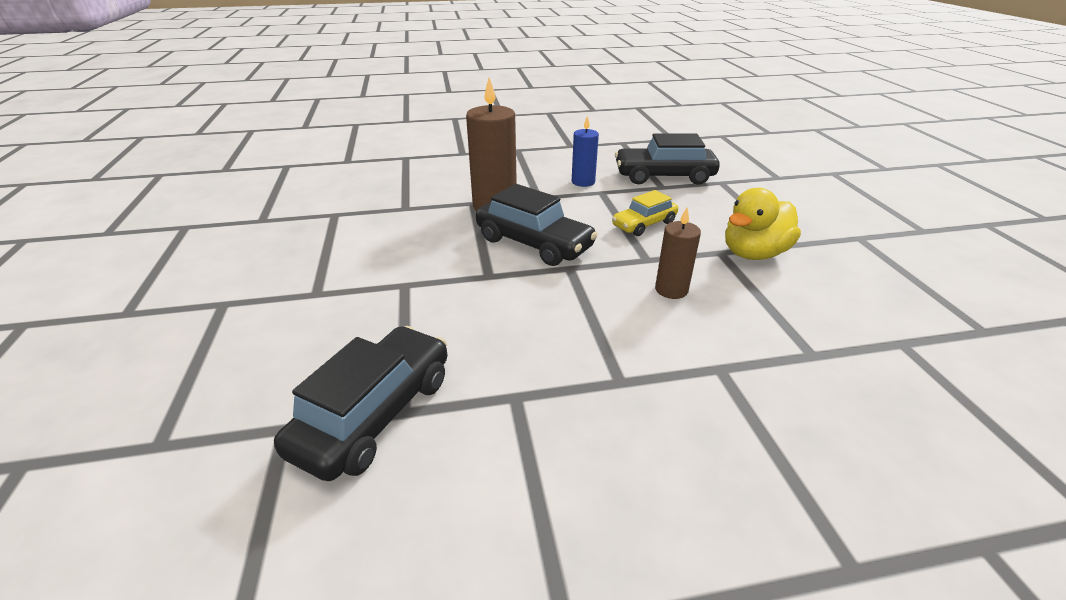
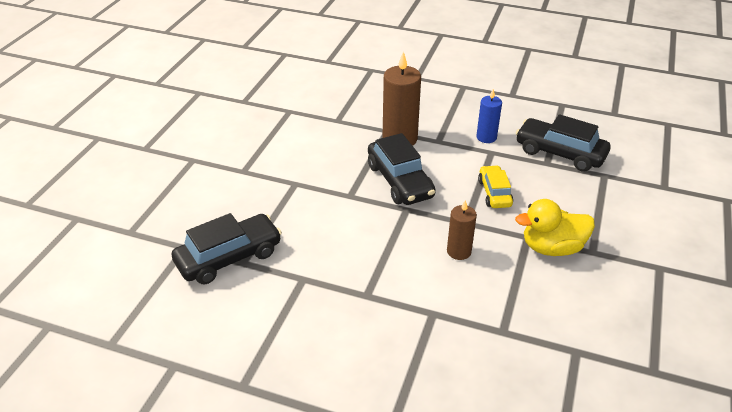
camera: 30 degrees right, 5 degrees up
yellow car [612,190,678,236] -> yellow car turned 90 degrees clockwise [478,165,513,208]

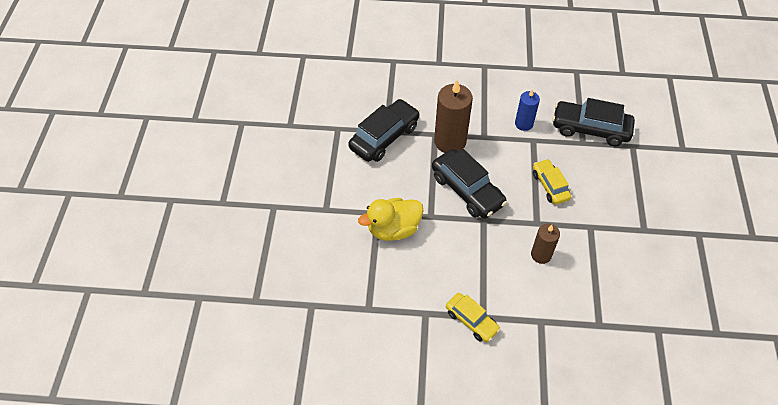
camera: 15 degrees left, 15 degrees up
black car [172,213,282,284] -> black car moved to [348,99,420,162]
yellow duck [515,199,595,256] -> yellow duck moved to [358,198,423,241]
none -> yellow car [446,293,501,342]

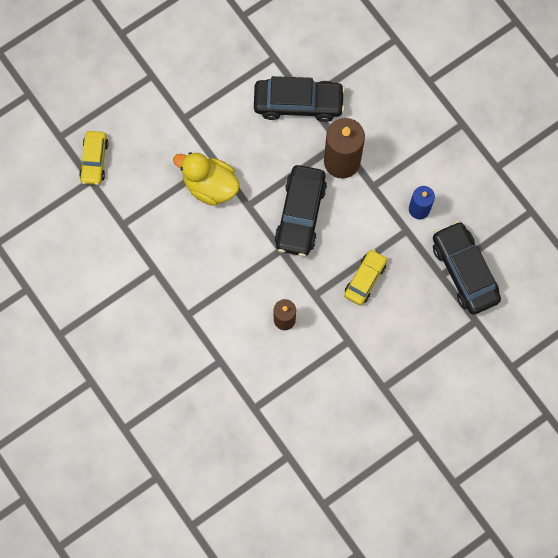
camera: 50 degrees right, 20 degrees up
yellow car [446,293,501,342] -> yellow car moved to [79,131,109,185]

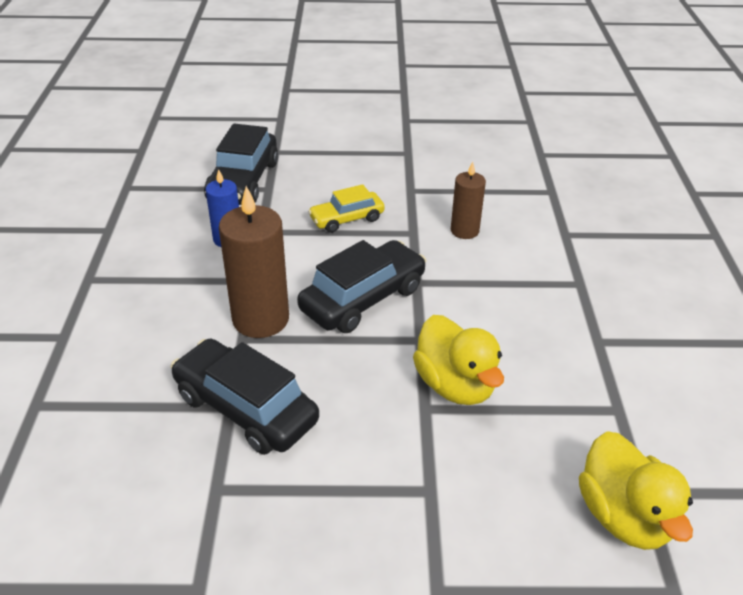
camera: 145 degrees left, 35 degrees down
yellow car [79,131,109,185] -> yellow duck [579,431,693,550]

